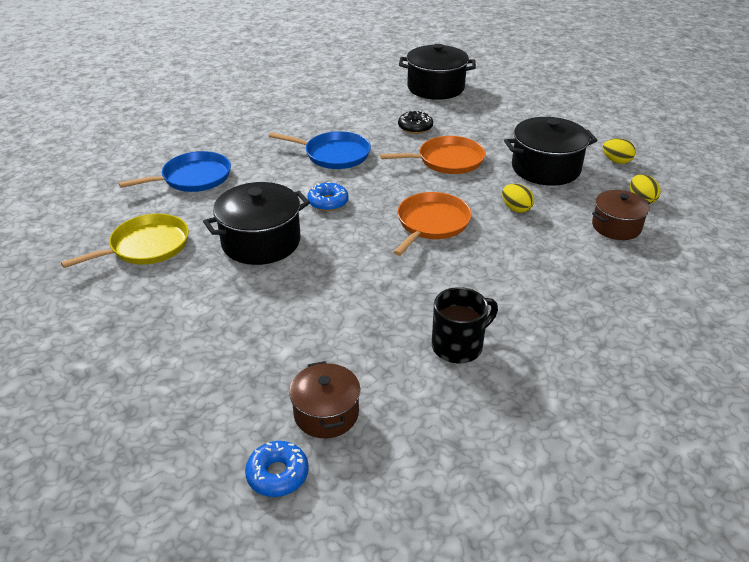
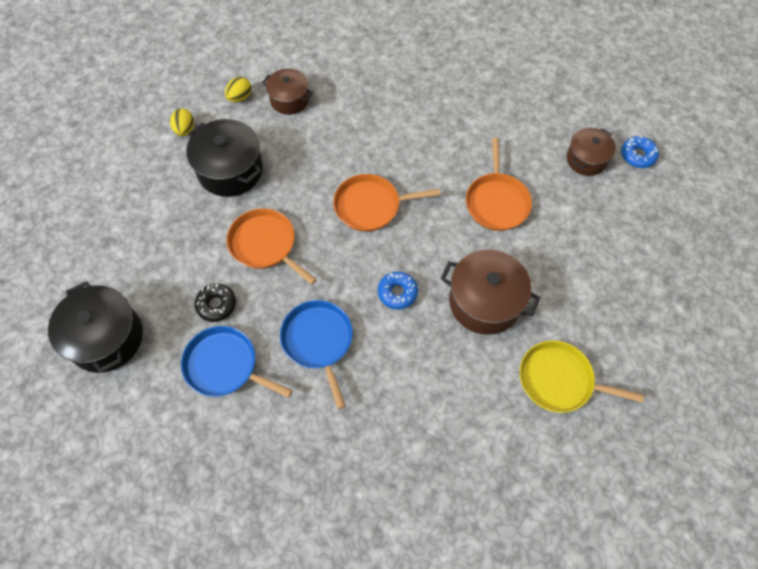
camera: 125 degrees left, 25 degrees up
blue pan [119,151,231,192] -> blue pan moved to [181,326,292,398]
black pot [203,182,310,265] -> brown pot [440,249,540,335]
black mug [432,287,498,363] -> none
yellow egg [502,184,534,213] -> none
none -> orange pan [466,138,532,231]

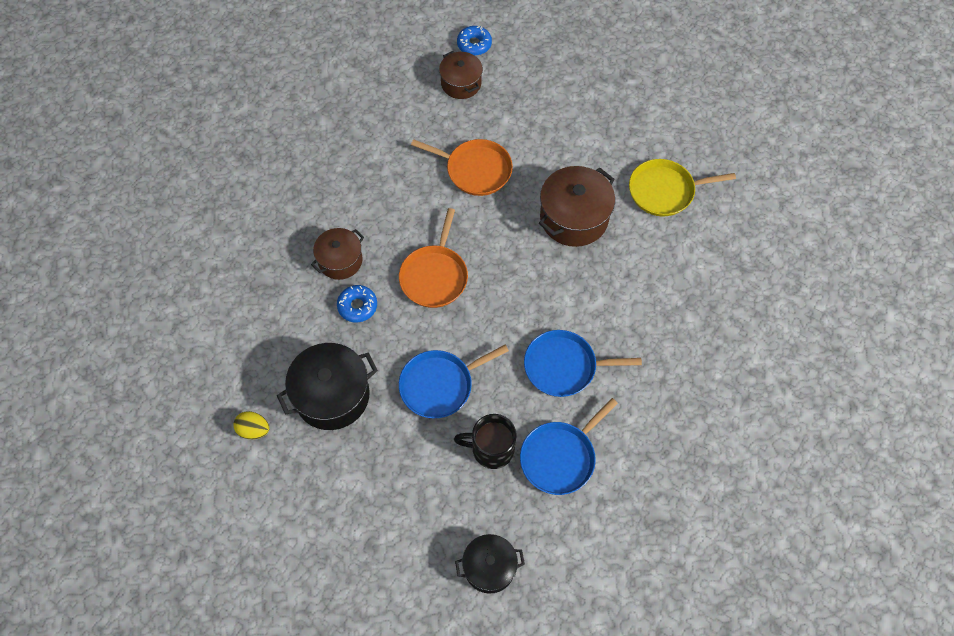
camera: 70 degrees left, 0 degrees up
black pot [48,281,143,373] -> black pot [455,534,525,594], size x0.63
black donut [194,283,236,322] -> black mug [454,414,517,469]
yellow egg [225,77,251,102] -> none
orange pan [227,208,317,285] -> blue pan [399,345,509,418]
brown pot [262,68,313,115] -> brown pot moved to [311,228,364,280]
blue donut [378,271,418,309] -> blue donut moved to [337,285,377,323]
yellow pan [519,341,644,413] -> yellow pan turned 45 degrees clockwise [629,159,736,217]

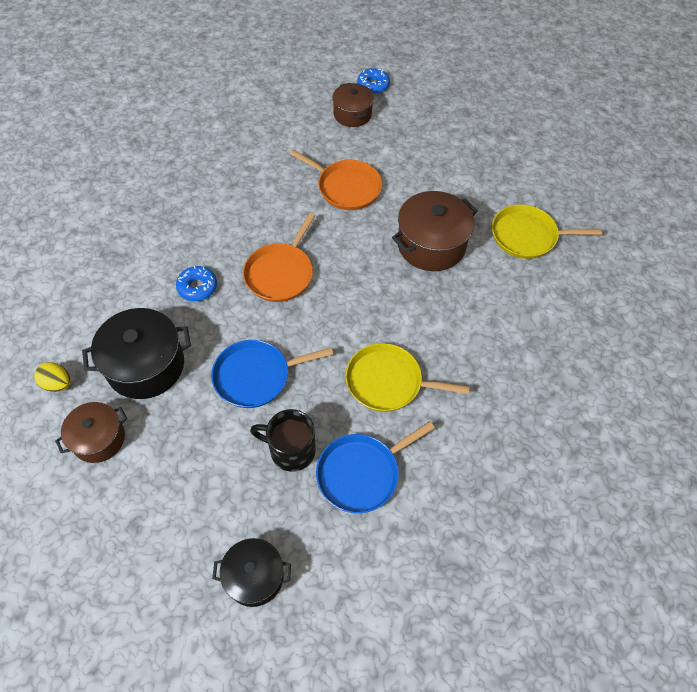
camera: 10 degrees right, 5 degrees down
brown pot [311,228,364,280] -> brown pot moved to [55,402,127,463]
blue pan [524,330,642,397] -> yellow pan [345,343,470,412]

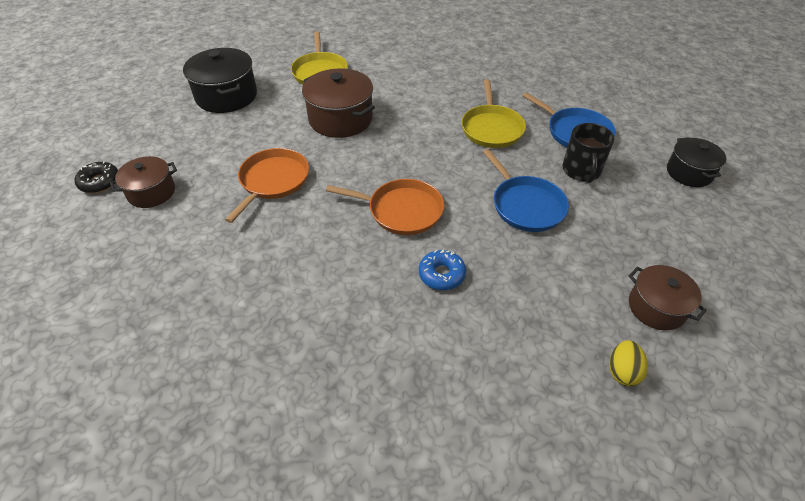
camera: 100 degrees left, 10 degrees down
black pot [82,308,191,399] -> black pot moved to [183,48,257,113]
blue donut [357,68,390,94] -> black donut [75,161,118,193]

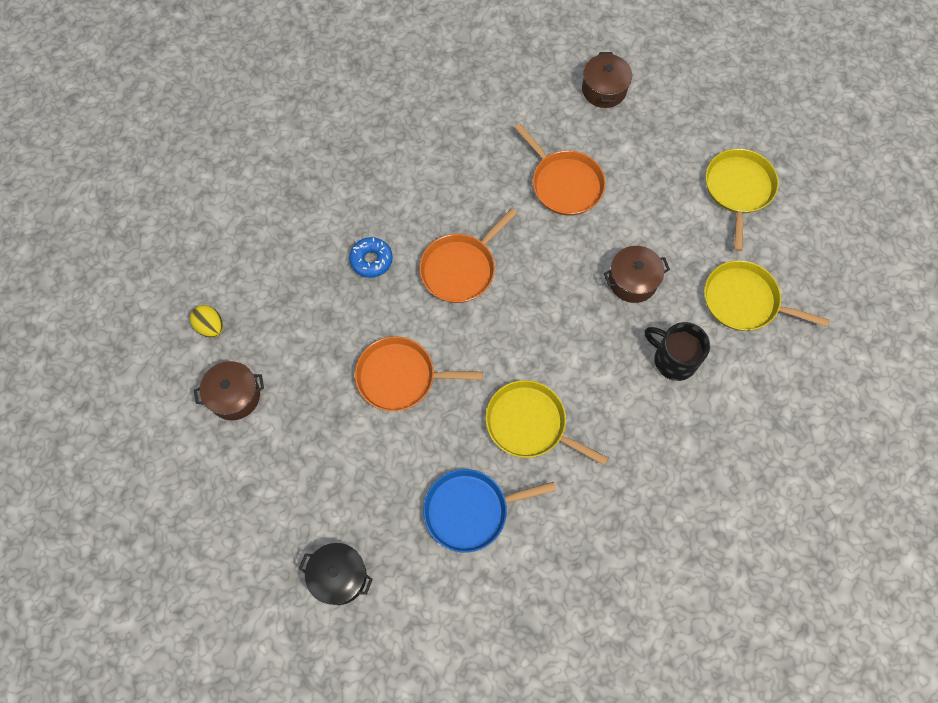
camera: 120 degrees right, 20 degrees up
black donut [75,161,118,193] -> none
black pot [183,48,257,113] -> yellow pan [705,148,779,251]
brown pot [302,68,375,138] -> brown pot [604,246,670,303], size x0.63
blue pan [483,149,569,232] -> orange pan [355,336,483,411]
black mug [562,123,614,183] -> black mug moved to [644,322,710,381]

